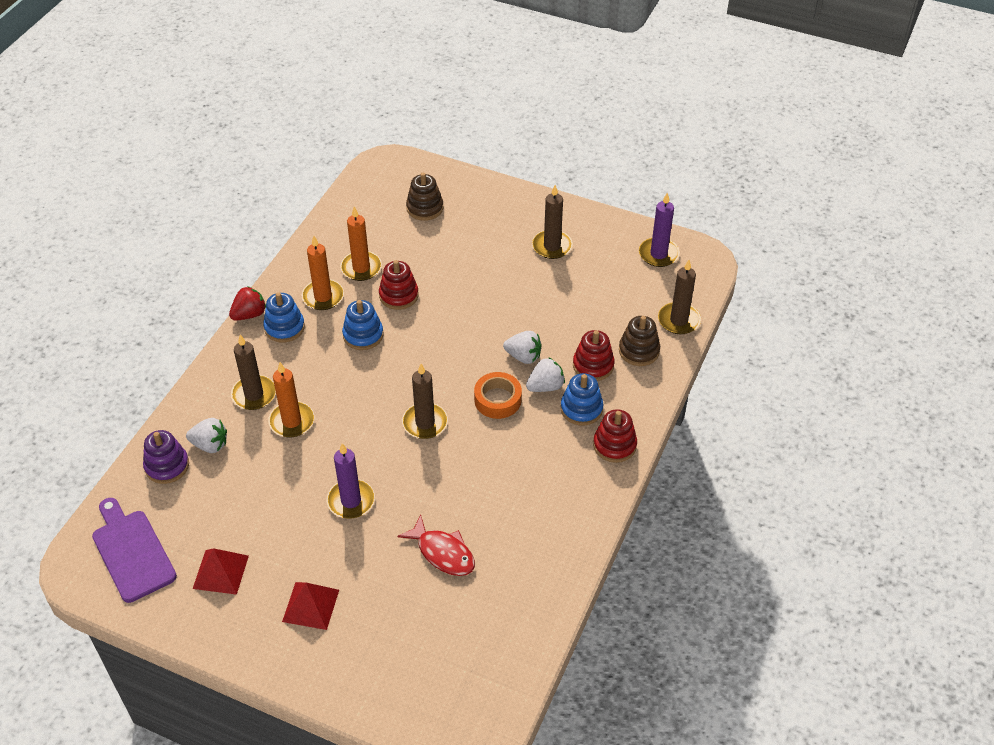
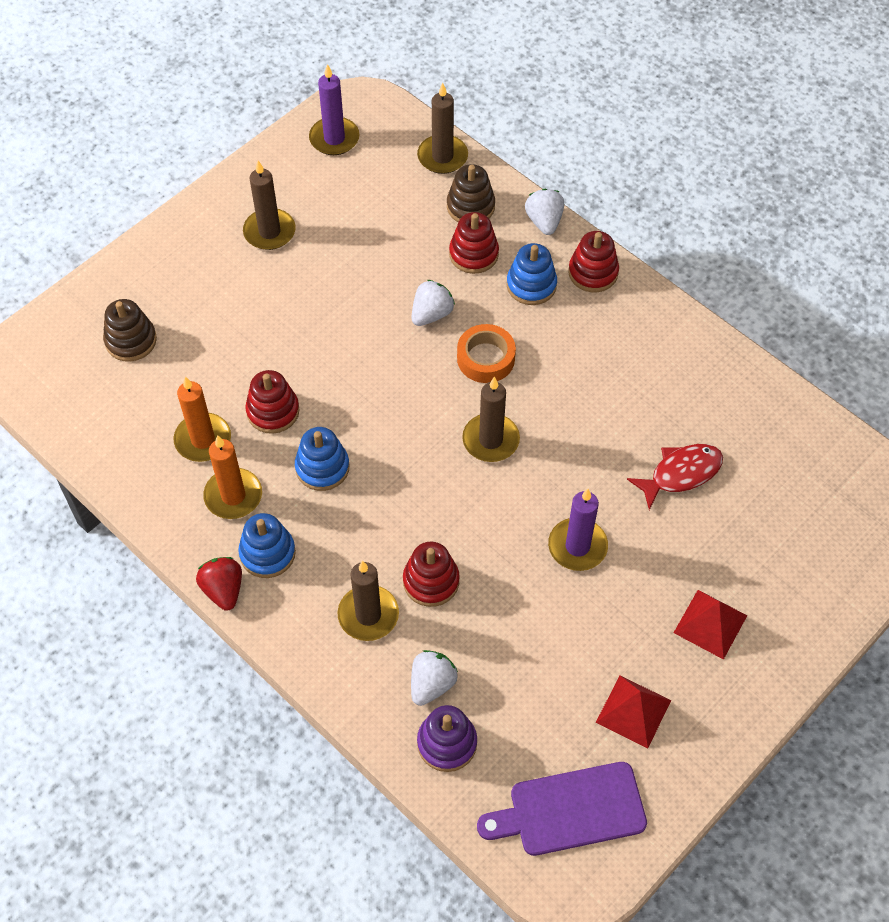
camera: 70 degrees left, 10 degrees up
orange candle [268,362,315,437] -> red stacking toy [403,541,460,607]
white strawberry [526,357,565,392] -> white strawberry moved to [525,189,564,235]

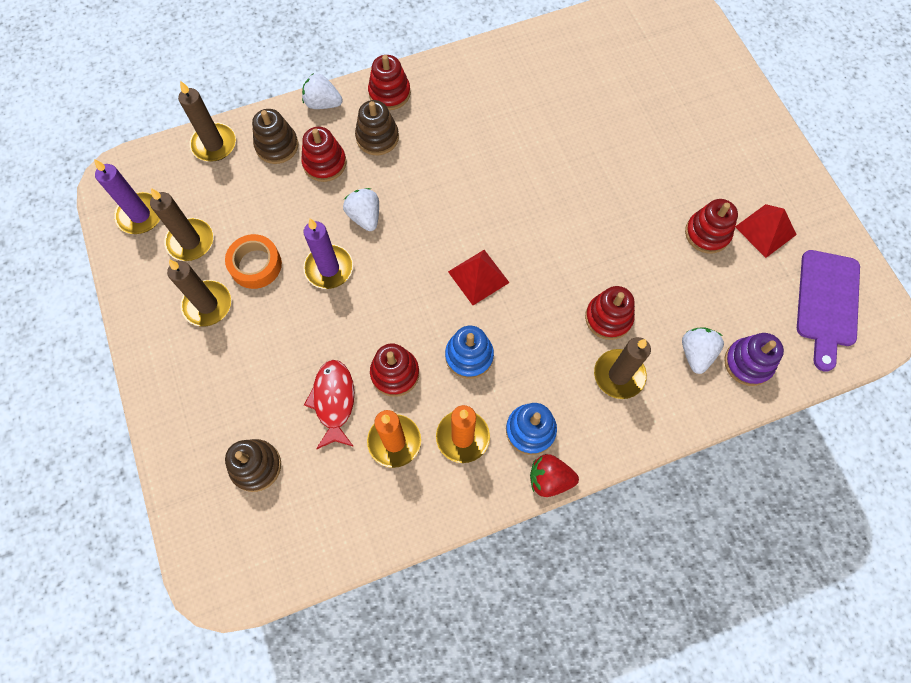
camera: 65 degrees left, 10 degrees up
white strawberry [411,650,458,706] -> white strawberry turned 45 degrees clockwise [682,327,724,374]
orange tape [457,324,516,383] -> orange tape moved to [225,234,282,289]
brown candle [462,377,520,462] -> brown candle moved to [150,188,213,261]
blue stacking toy [507,243,557,305] -> brown stacking toy [355,100,399,155]
purple candle [548,489,608,571] -> purple candle moved to [303,219,353,289]
red fish [627,444,723,510] -> red fish moved to [304,360,354,450]
red pyramid [674,590,747,660] -> red pyramid moved to [448,250,510,305]
none -> red stacking toy [685,199,738,254]

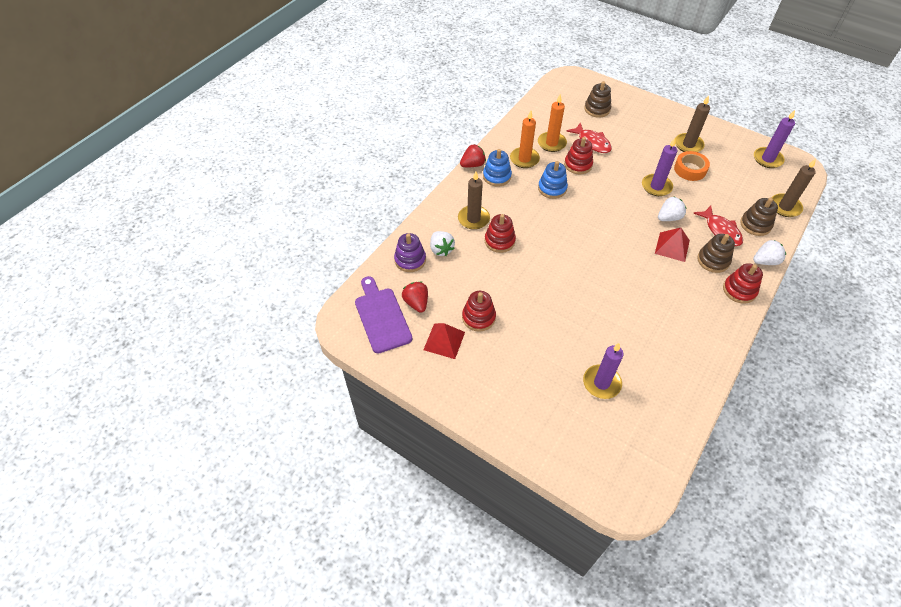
camera: 145 degrees right, 15 degrees down
brown candle [150,188,213,261] -> none
red stacking toy [301,127,347,182] -> red fish [693,206,743,246]
white strawberry [343,188,379,231] -> white strawberry turned 60 degrees counterclockwise [658,196,687,221]
red pyramid [448,250,510,305] -> red pyramid moved to [655,228,690,262]
none -> red strawberry [402,282,428,313]
none -> purple candle [583,343,624,399]

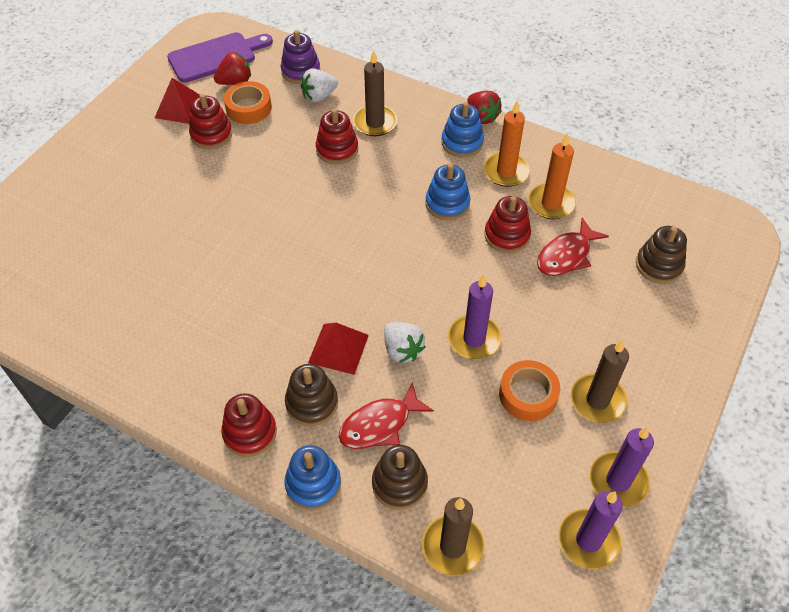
camera: 85 degrees right, 0 degrees up
purple candle [583,343,624,399] -> purple candle moved to [590,427,654,507]
white strawberry [753,240,786,265] -> blue stacking toy [284,445,341,510]
none -> orange tape [224,81,272,124]

